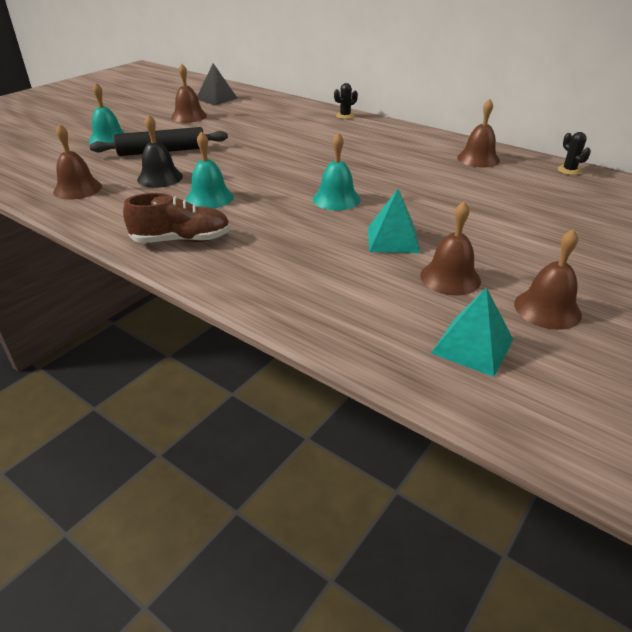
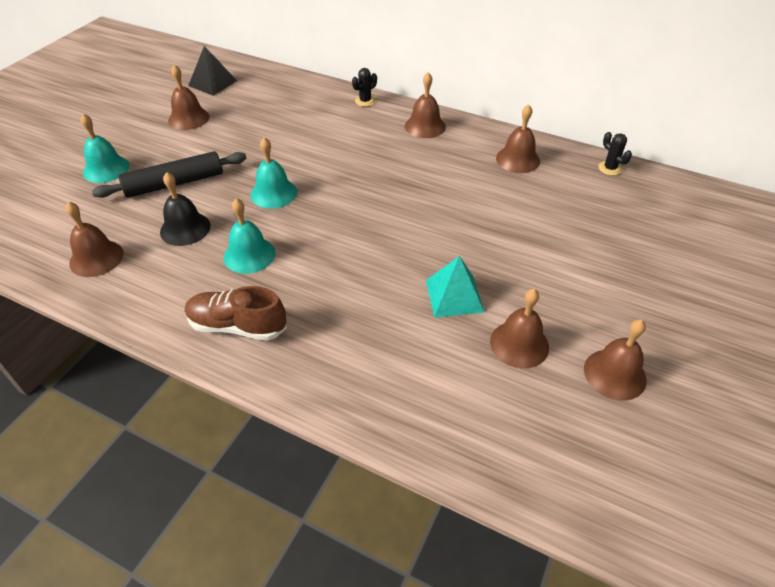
camera: 10 degrees left, 10 degrees up
brown shoe [123,193,231,243] -> brown shoe turned 150 degrees counterclockwise [185,286,287,341]
turquoise bell [313,133,361,210] -> turquoise bell moved to [250,137,297,209]
turquoise pyramid [431,287,513,377] -> none
none -> brown bell [405,73,446,138]

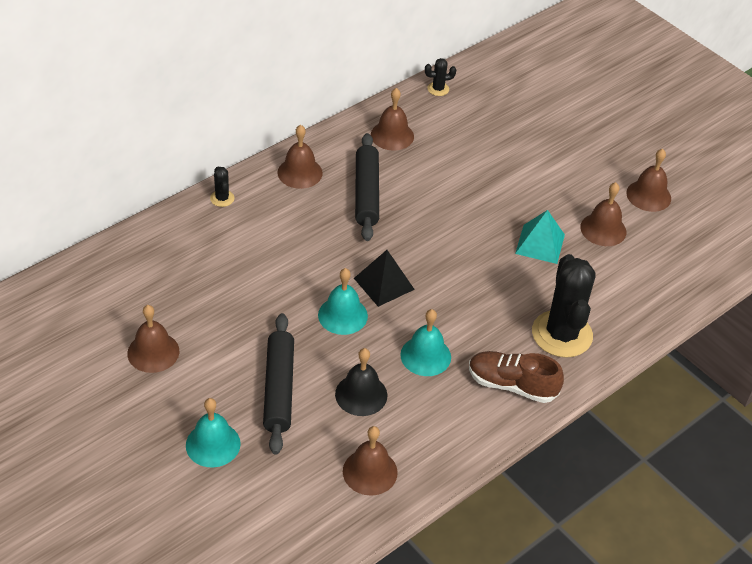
camera: 70 degrees left, 0 degrees up
brown shoe [185,286,287,341] -> brown shoe turned 75 degrees clockwise [469,351,564,403]
black pyramid [188,46,237,96] -> black pyramid moved to [354,250,415,307]
none -> black rolling pin [355,133,379,241]
none -> black cactus [532,254,596,358]

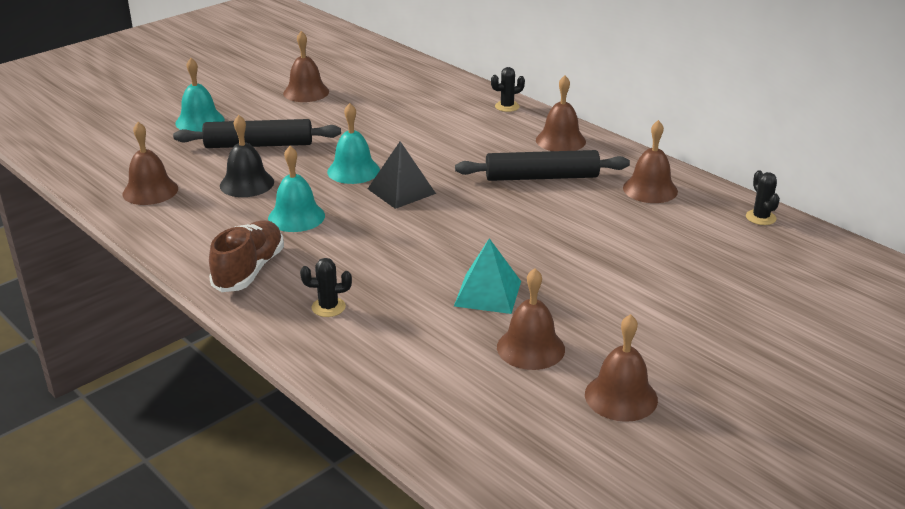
camera: 90 degrees right, 15 degrees down
black cactus [532,254,596,358] -> black cactus [300,258,352,317], size x0.43

